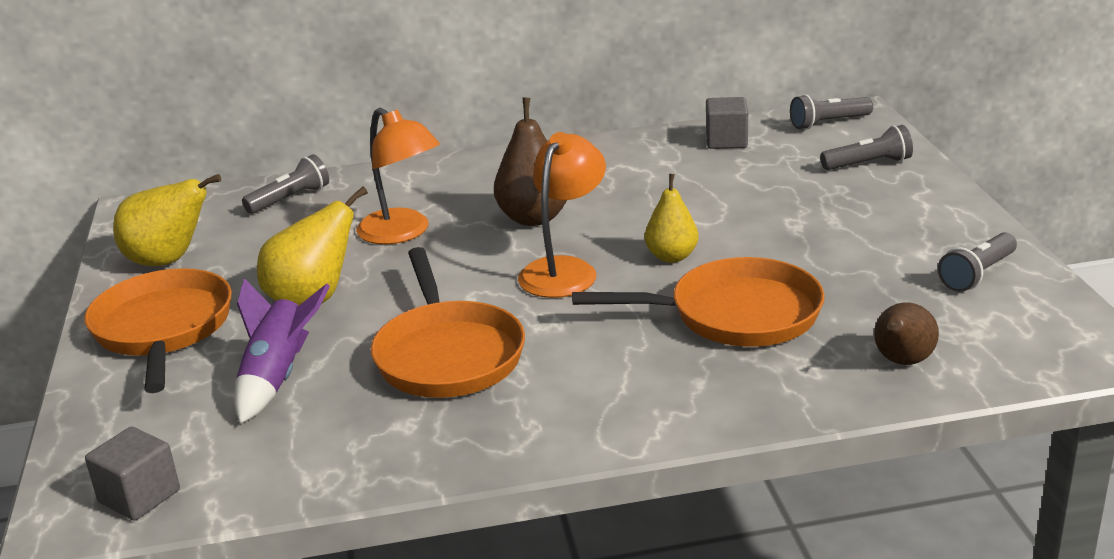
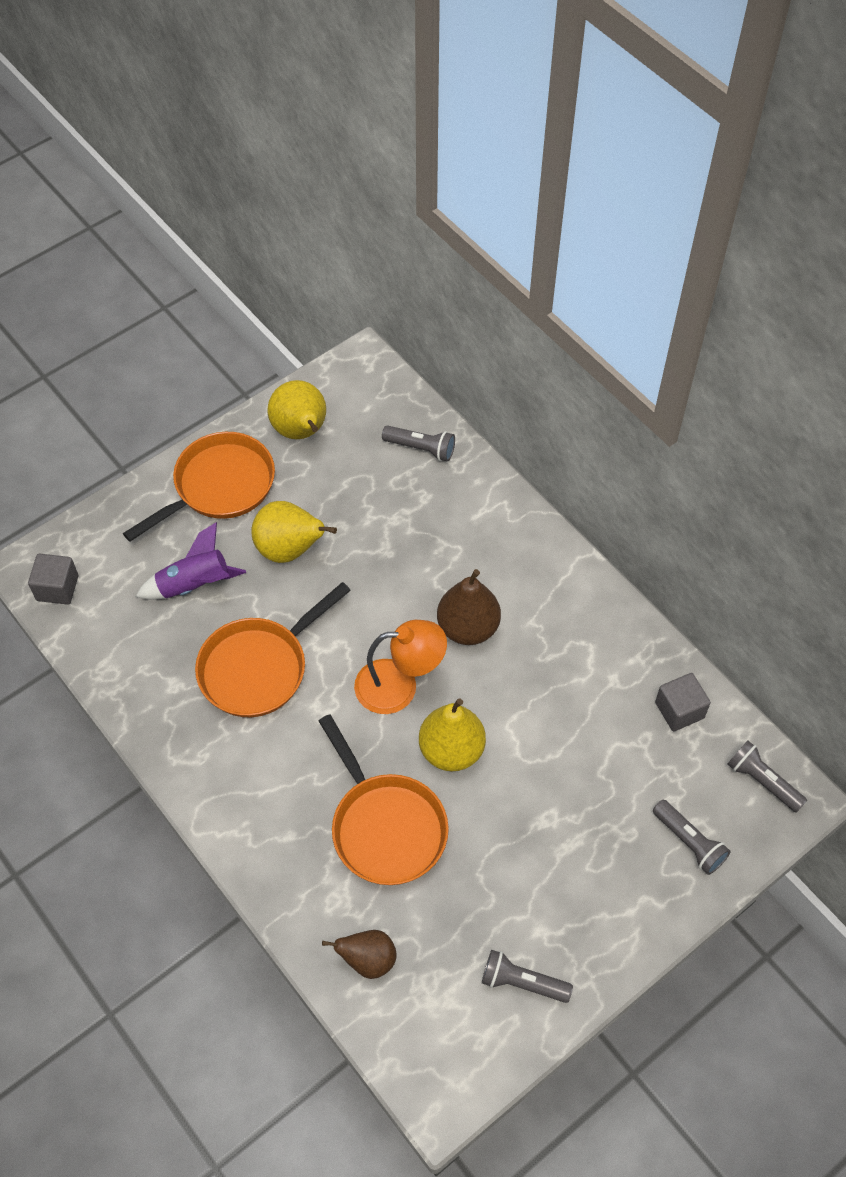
camera: 60 degrees right, 30 degrees up
orange lamp [356,108,440,244] -> none
yellow pear [645,174,699,263] -> yellow pear [419,698,486,771], size x1.51

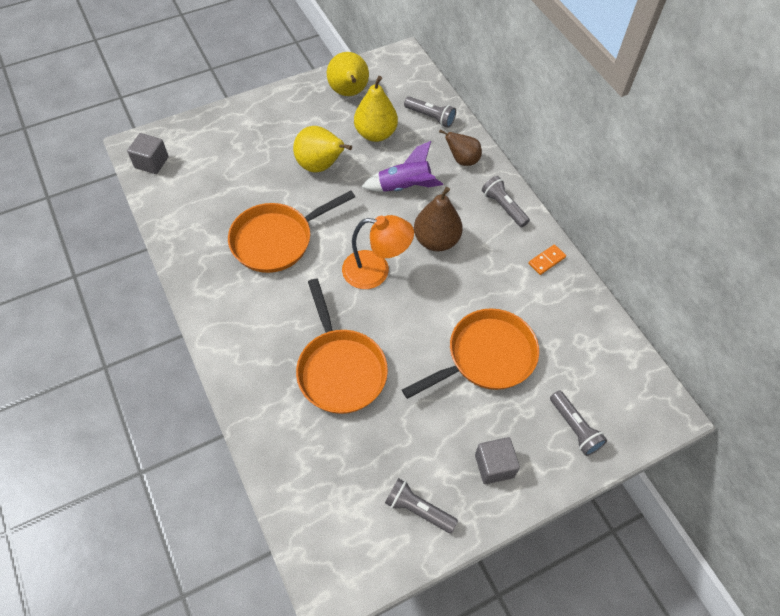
camera: 10 degrees right, 0 degrees up
orange pan [123,432,275,542] -> orange pan moved to [402,308,539,399]
purple rocket [136,522,246,600] -> purple rocket moved to [362,141,443,192]
brown pear [322,930,397,979] -> brown pear moved to [439,130,482,166]
yellow pear [419,698,486,771] -> yellow pear moved to [354,76,398,142]
grey cube [655,673,711,732] -> grey cube moved to [475,437,520,484]
grey flashlight [728,741,807,813] -> grey flashlight moved to [482,176,530,228]
none -> orange domino [528,244,566,275]

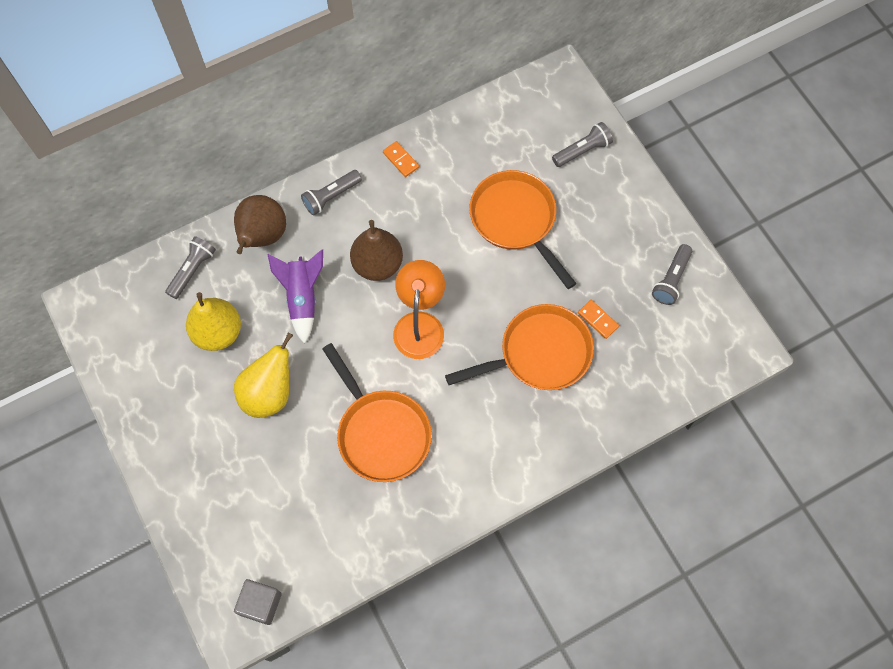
camera: 90 degrees left, 10 degrees up
yellow pear [327,52,369,96] -> none
brown pear [439,130,482,166] -> brown pear [234,195,286,254], size x1.51
grey cube [475,437,520,484] -> none
none -> orange domino [578,300,619,339]

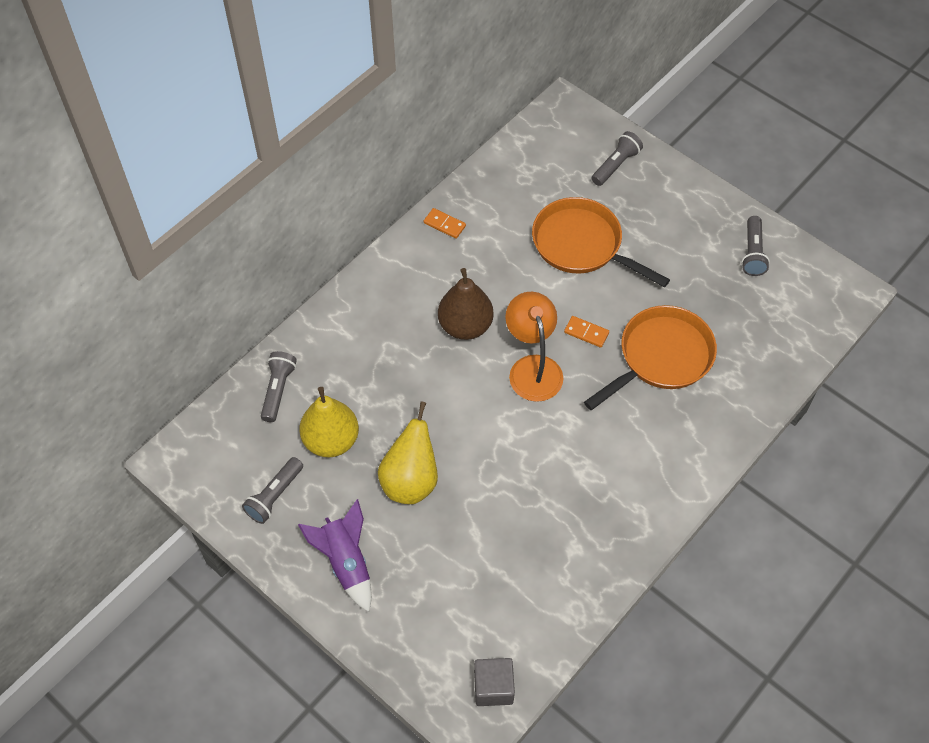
camera: 20 degrees left, 10 degrees down
brown pear [234,195,286,254] -> none
purple rocket [267,249,323,344] -> purple rocket moved to [298,499,372,612]
grey flashlight [301,170,362,216] -> grey flashlight moved to [242,457,303,524]
orange pan [322,343,432,482] -> none
orange domino [578,300,619,339] -> orange domino moved to [564,316,609,348]

